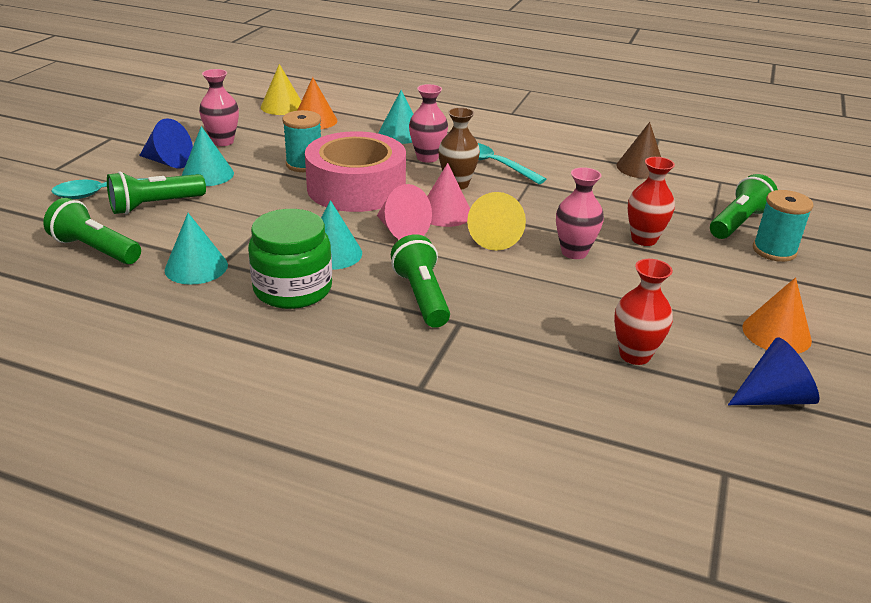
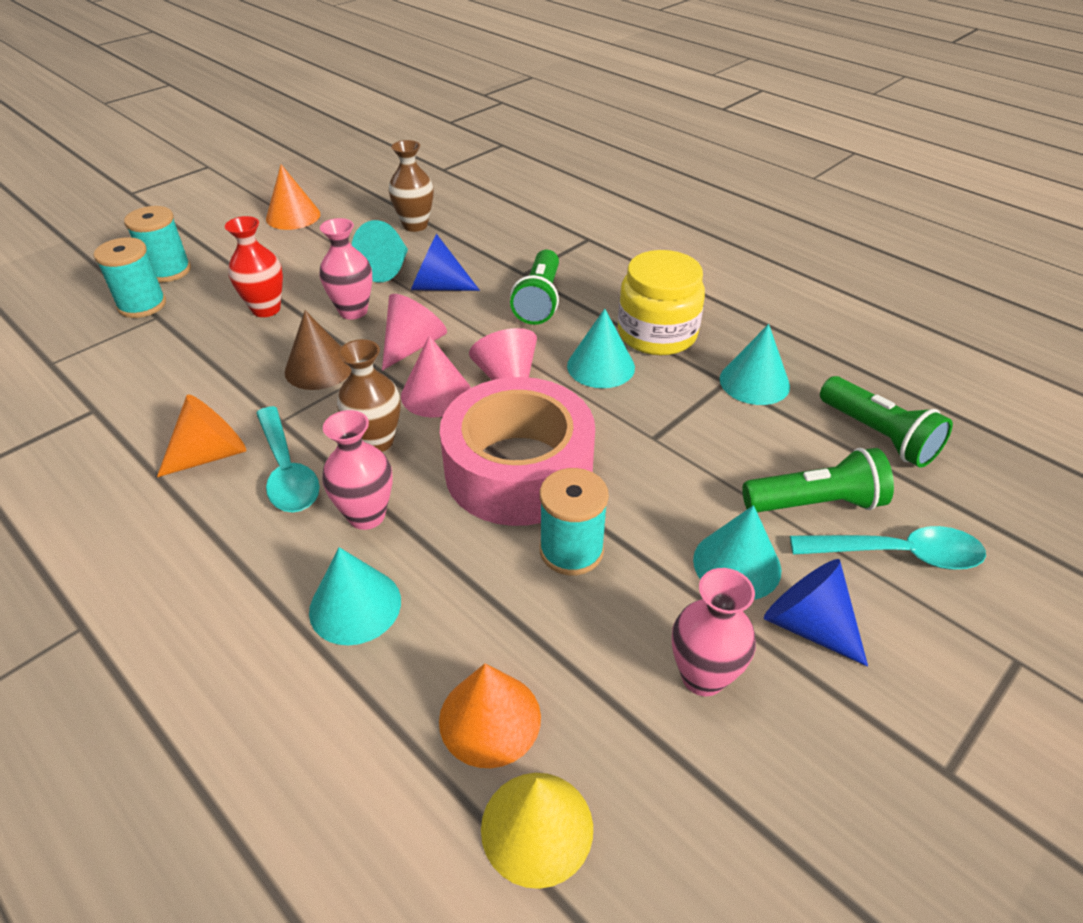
camera: 155 degrees left, 10 degrees up
green jar [248,209,332,309] -> yellow jar [618,250,705,355]
yellow cone [467,192,526,251] -> pink cone [382,294,447,371]
red vase [614,259,673,365] -> brown vase [389,140,434,232]
brown cone [617,122,661,179] -> brown cone moved to [285,310,351,390]
green flashlight [710,174,778,239] -> turquoise spool [94,237,166,318]
blue cone [728,337,819,405] -> blue cone moved to [411,234,480,291]
none -> orange cone [157,394,247,477]
none -> turquoise cone [352,220,408,282]

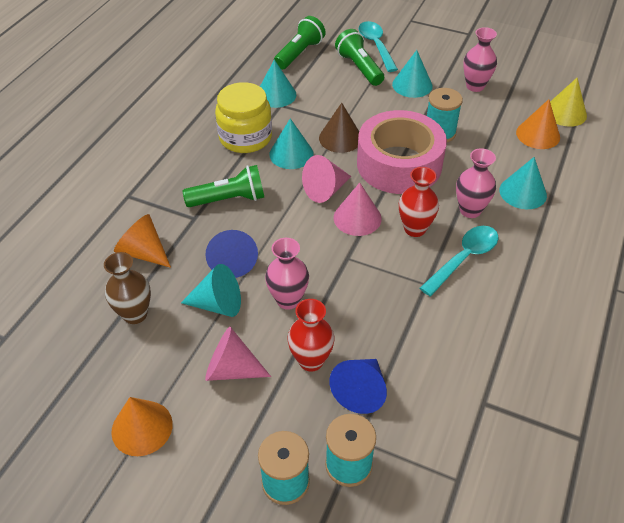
camera: 110 degrees left, 5 degrees up
orange cone [157,394,247,477] -> orange cone moved to [114,214,171,268]
brown cone [285,310,351,390] -> brown cone moved to [319,103,359,153]
brown vase [337,339,401,452] -> red vase [399,167,439,237]
pink cone [382,294,447,371] -> pink cone moved to [205,327,271,381]
blue cone [764,559,868,667] -> blue cone moved to [329,359,387,414]

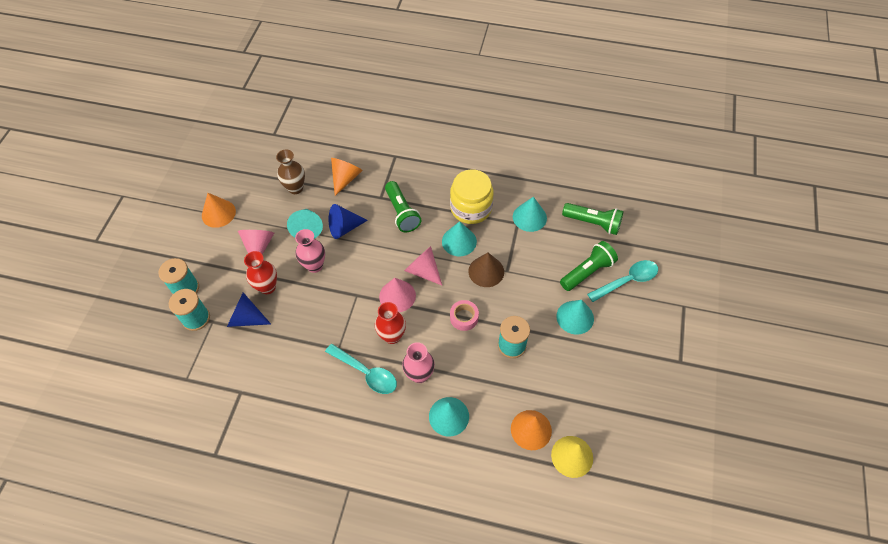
camera: 80 degrees right, 10 degrees up
pink tape [357,110,447,194] -> pink tape [450,300,479,331], size x0.40
pink vase [463,27,497,92] -> none

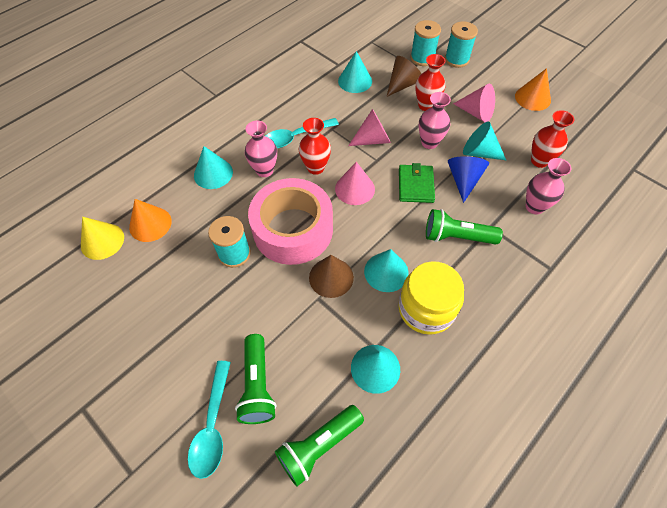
camera: 120 degrees right, 0 degrees up
blue cone [227,292,271,327] -> brown cone [387,56,421,97]
brown vase [276,150,305,194] -> red vase [531,110,574,168]
orange cone [331,158,363,196] -> pink vase [526,158,571,214]
pink cone [404,246,442,285] -> pink cone moved to [348,109,391,146]
pink tape [450,300,479,331] -> pink tape [248,178,333,265], size x2.49
turquoise cone [556,300,594,335] -> turquoise cone moved to [338,51,372,93]
none -> green wallet [399,163,435,203]

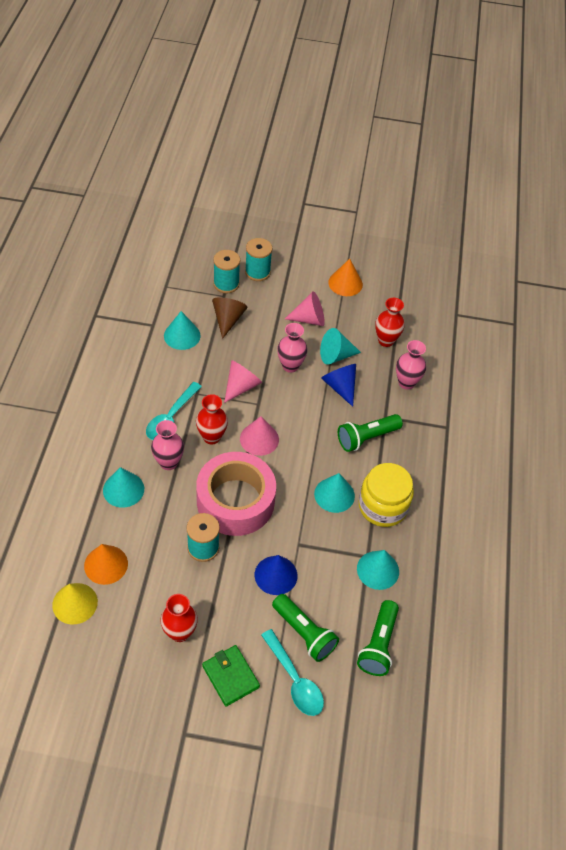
camera: 40 degrees left, 5 degrees down
brown cone [309,255,354,298] -> none
green wallet [399,163,435,203] -> green wallet moved to [202,645,260,707]
red vase [415,54,446,111] -> red vase moved to [160,594,198,642]
none -> blue cone [255,555,298,595]

